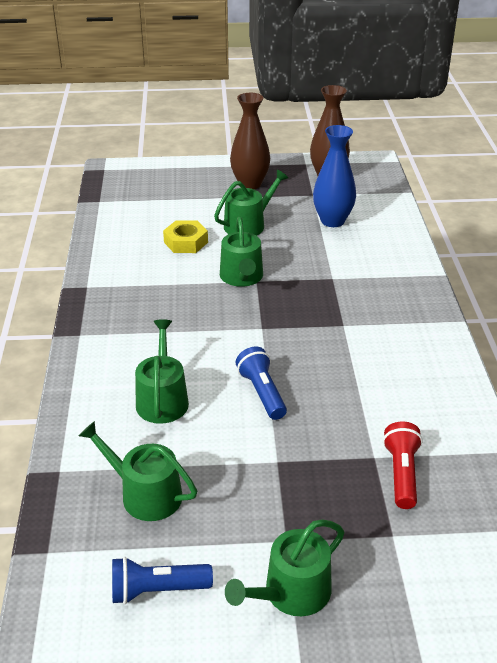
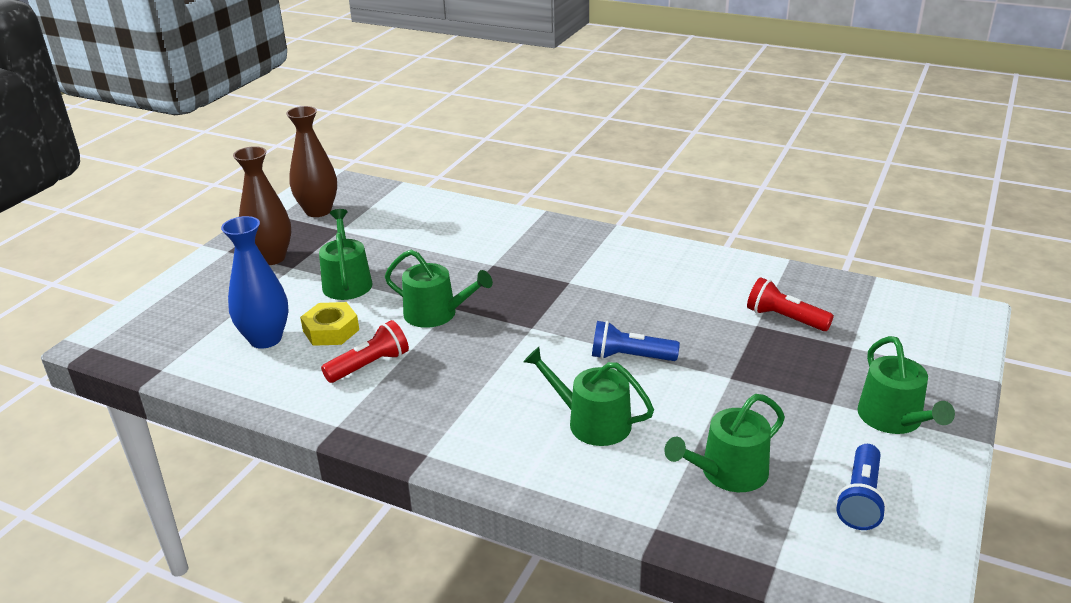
camera: 60 degrees left, 5 degrees down
blue vase [313,125,356,227] -> blue vase moved to [221,216,289,349]
none -> red flashlight [321,320,409,383]

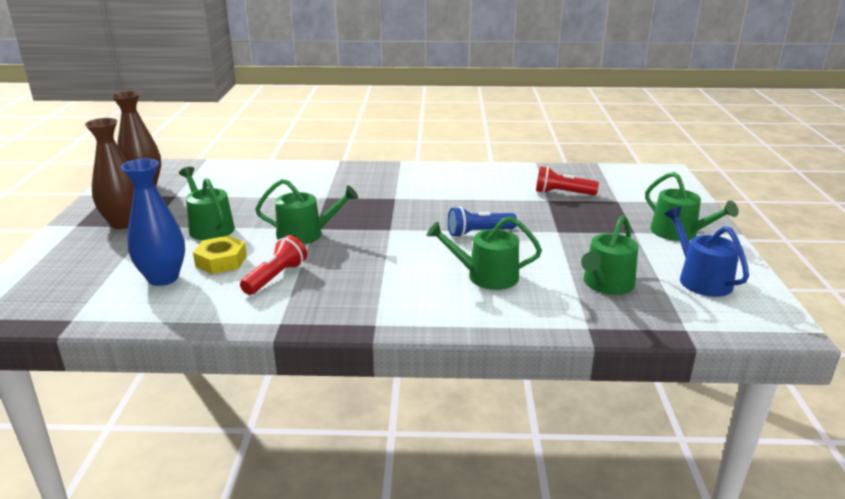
camera: 25 degrees left, 5 degrees down
blue flashlight [836,444,887,530] -> blue watering can [664,207,749,297]

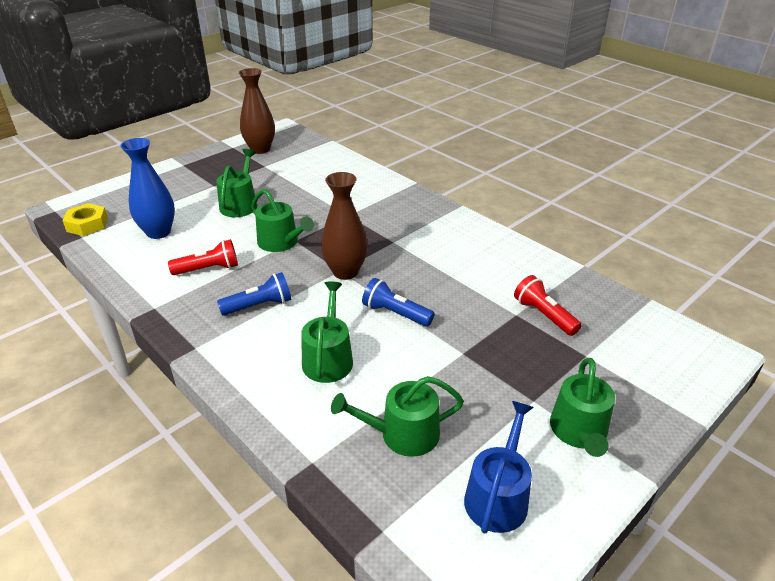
camera: 45 degrees right, 10 degrees up
brown vase [85,118,134,229] -> brown vase moved to [321,172,368,280]
yellow nut [193,236,247,274] -> yellow nut moved to [63,203,108,236]
green watering can [427,216,542,290] -> green watering can turned 45 degrees clockwise [301,282,353,383]
none -> blue flashlight [217,272,291,316]

